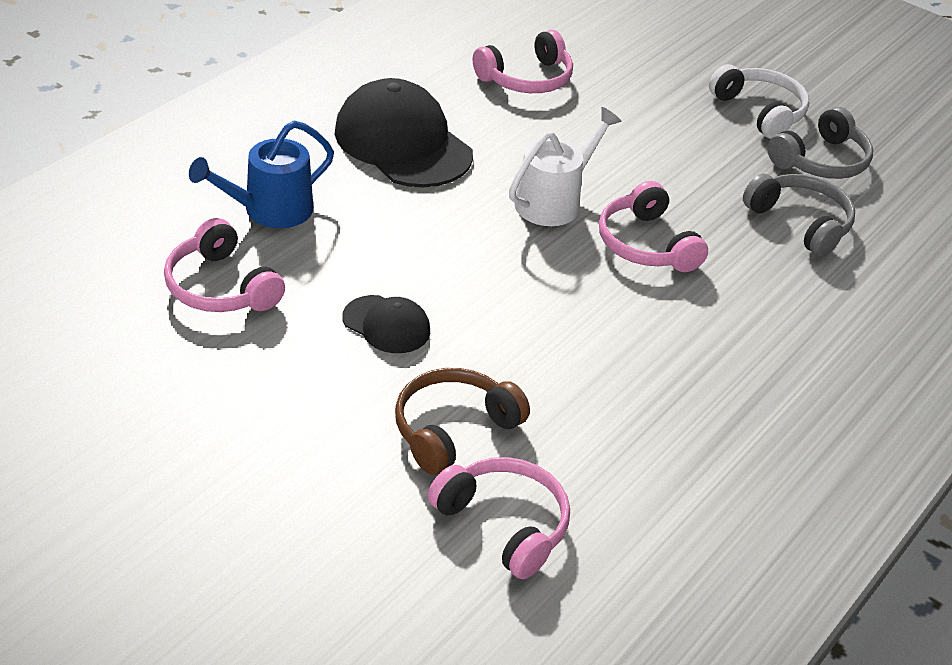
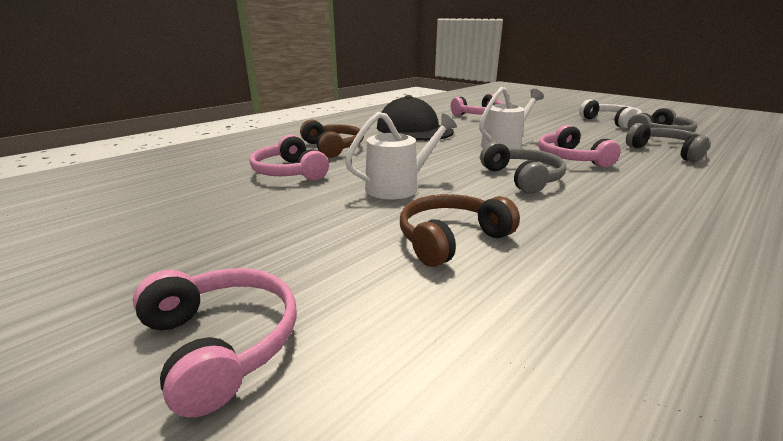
camera: 10 degrees right, 15 degrees down
blue watering can [189,121,334,228] -> brown headphones [300,119,363,158]
black cap [342,295,430,353] -> white watering can [345,112,457,199]
pink headphones [428,457,570,579] -> pink headphones moved to [133,268,297,417]
none -> grey headphones [480,142,566,194]

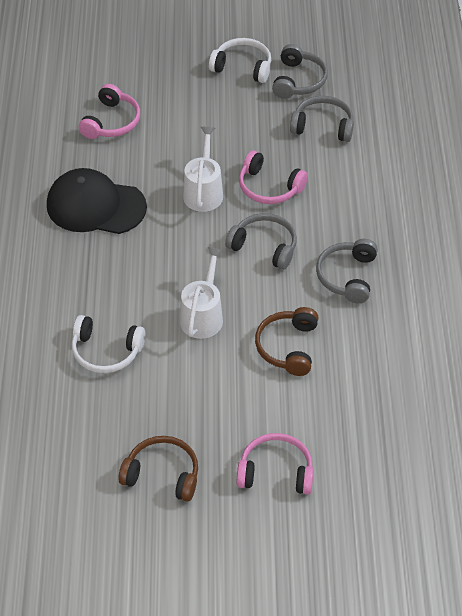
camera: 45 degrees left, 25 degrees up
pink headphones [250,135,329,180] -> white headphones [72,315,146,373]
brown headphones [300,119,363,158] -> brown headphones moved to [118,436,198,502]
none -> grey headphones [316,239,378,303]

